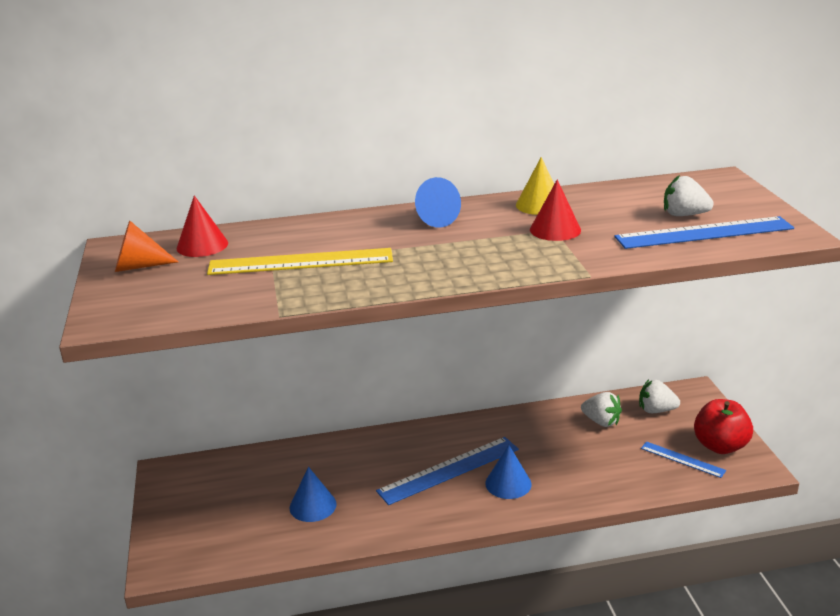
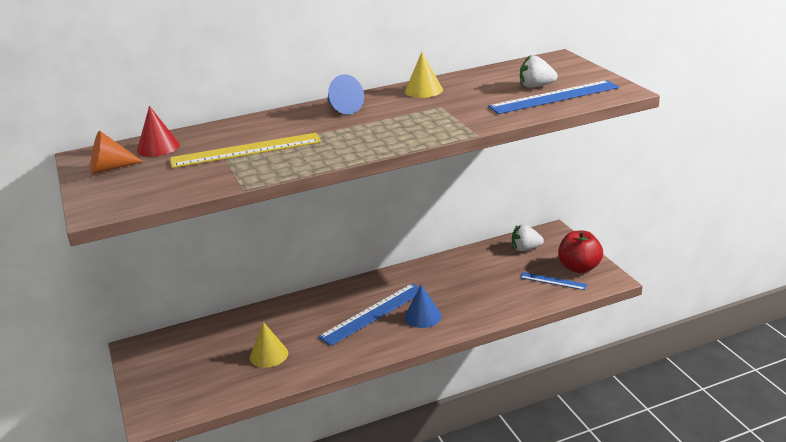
camera: 10 degrees left, 0 degrees up
blue cone [290,467,337,522] -> yellow cone [250,322,288,368]
red cone [530,179,581,241] -> none
white strawberry [581,392,622,427] -> none

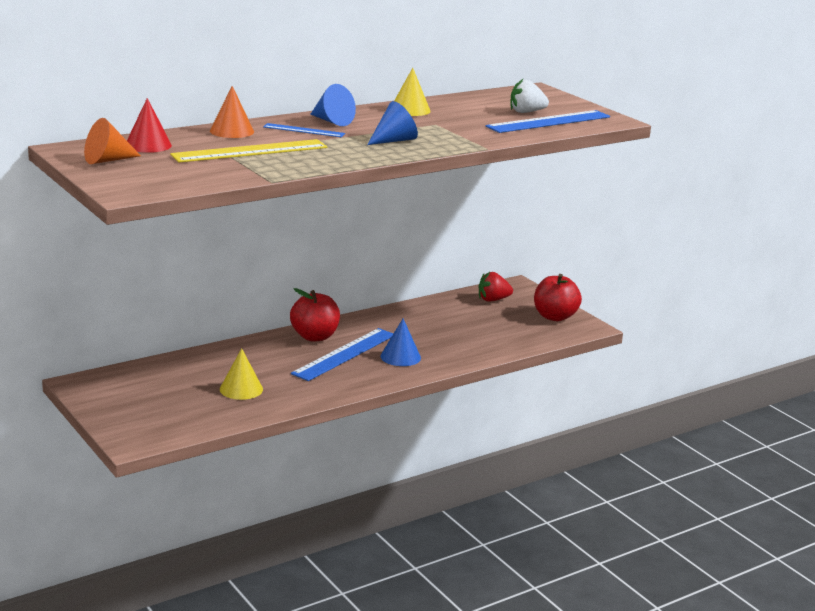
camera: 15 degrees left, 5 degrees down
white strawberry [512,224,544,251] -> red strawberry [478,272,513,302]
blue ruler [520,272,587,290] -> blue ruler moved to [263,123,345,137]
none -> orange cone [210,86,254,138]
none -> red apple [290,288,340,341]
none -> blue cone [367,101,418,145]

